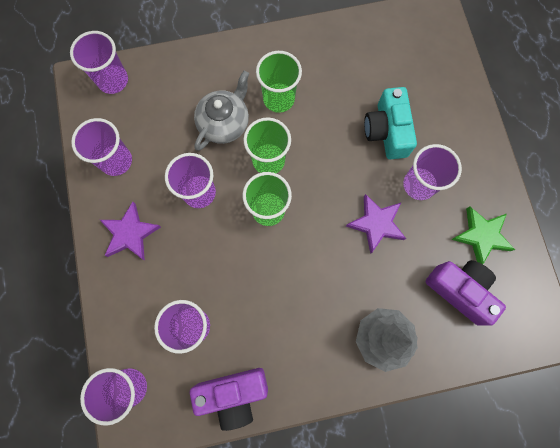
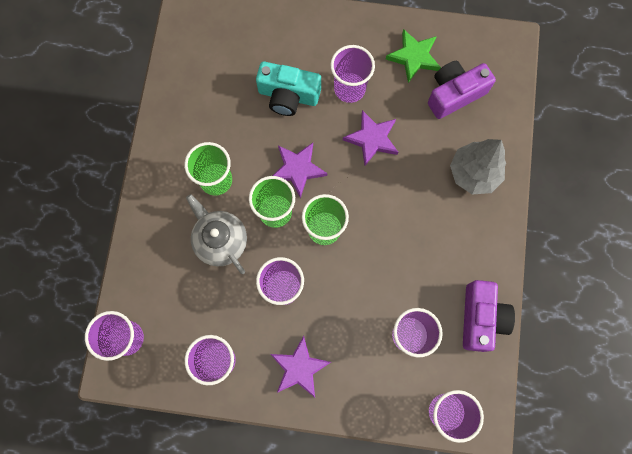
camera: 70 degrees left, 0 degrees up
none -> purple star [273,143,327,198]

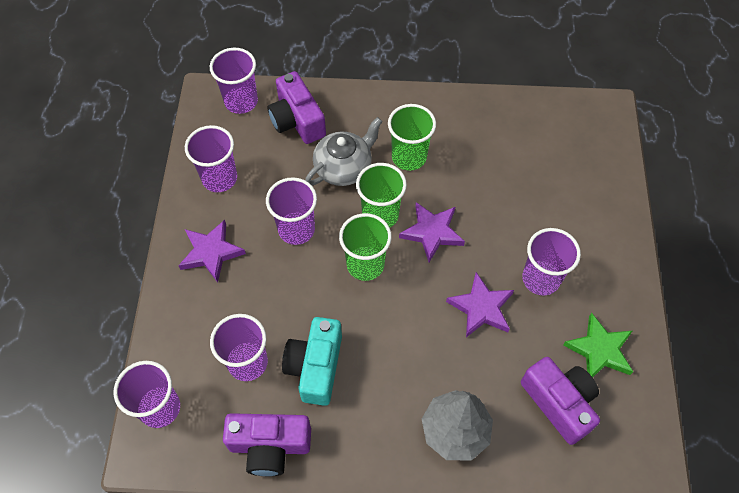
camera: 85 degrees right, 15 degrees down
turquoise camera [256,61,321,116] -> turquoise camera moved to [282,317,342,406]
none -> purple camera [267,71,326,144]

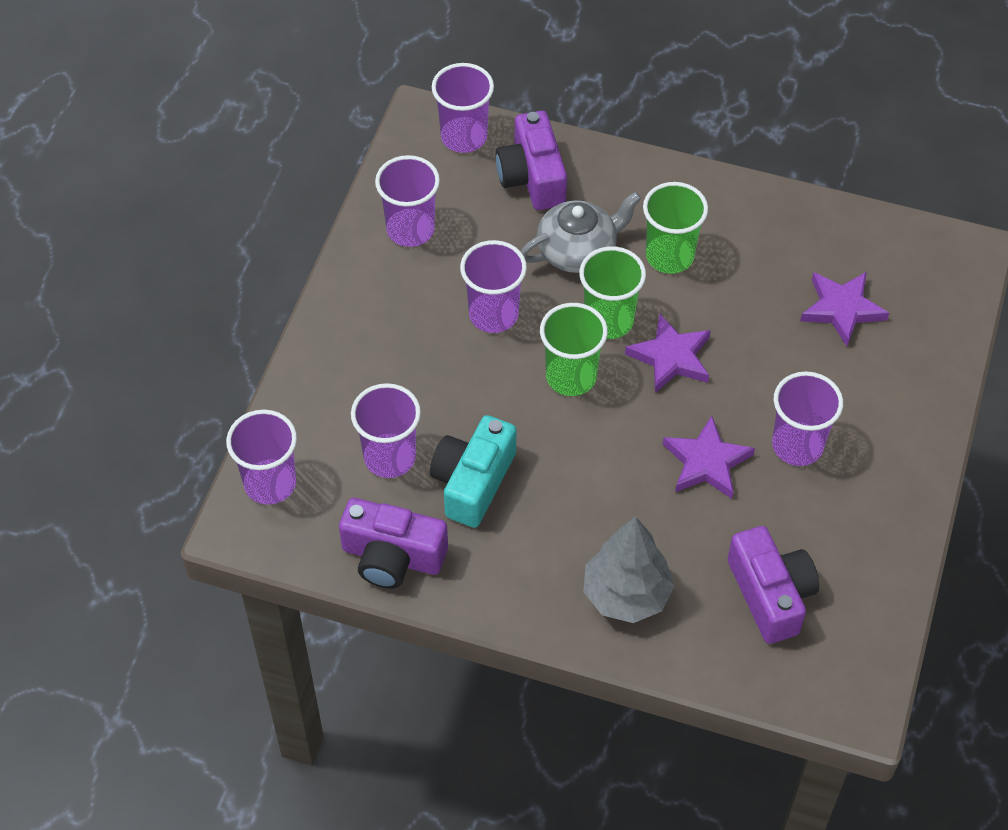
camera: 15 degrees right, 5 degrees down
purple star [178,220,246,283] -> purple star moved to [800,272,889,346]
green star [563,313,633,378] -> none

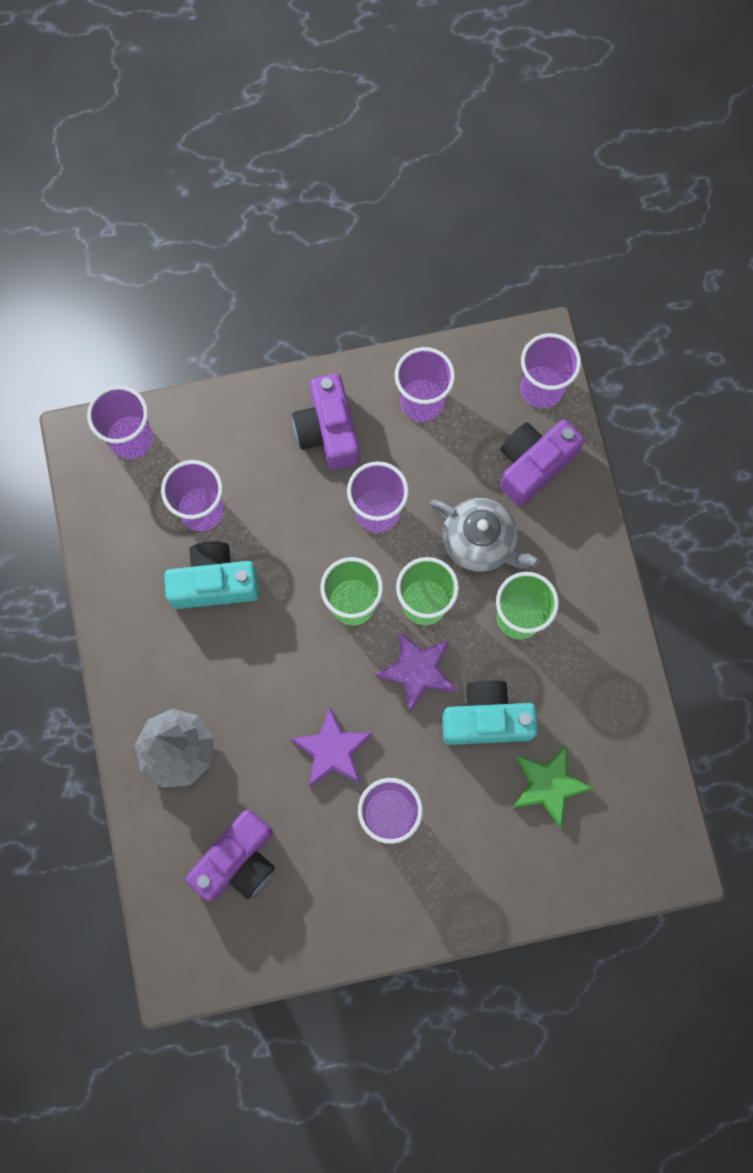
camera: 60 degrees right, 20 degrees up
purple camera [339,498,448,589] -> purple camera moved to [292,373,360,470]
purple star [800,272,889,346] -> green star [512,744,595,828]
none -> turquoise camera [442,680,538,745]

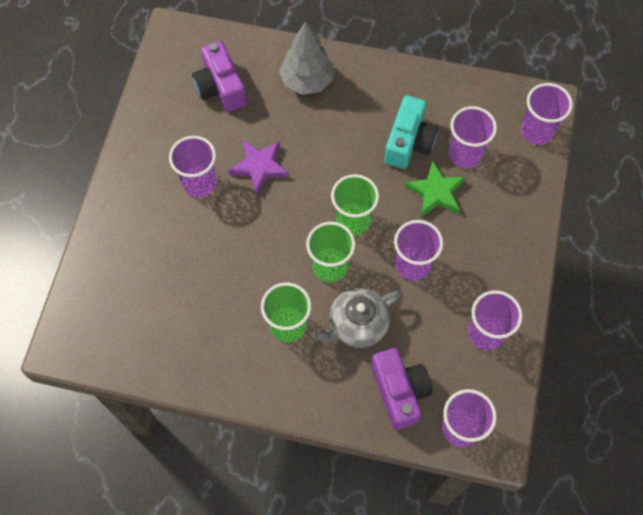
camera: 115 degrees right, 10 degrees down
purple camera [292,373,360,470] -> none
purple star [375,632,456,712] -> none
turquoise camera [442,680,538,745] -> none
green star [512,744,595,828] -> green star moved to [405,160,466,217]

